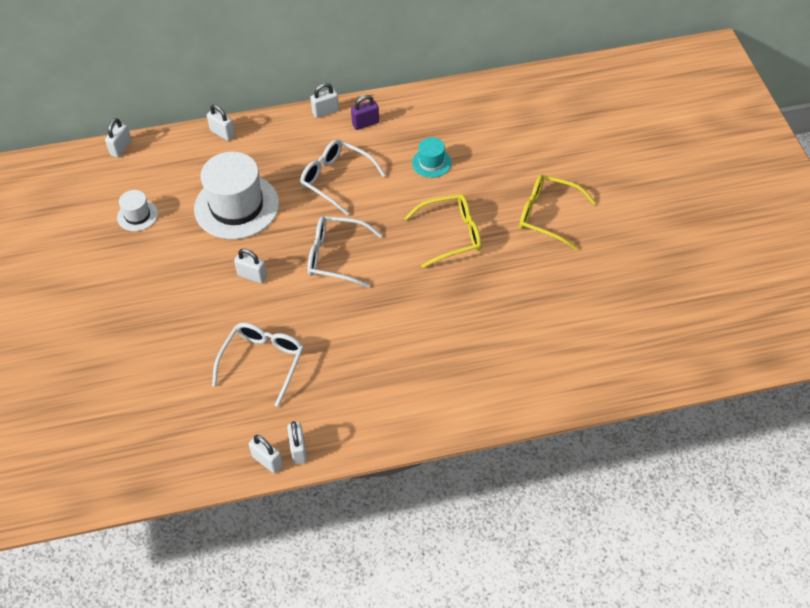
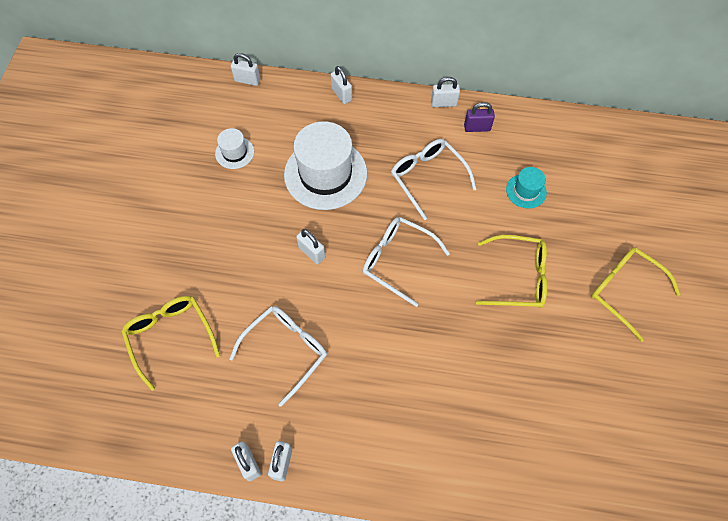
camera: 20 degrees right, 10 degrees up
white padlock [105,118,132,158] -> white padlock turned 60 degrees clockwise [231,53,260,86]
none -> yellow glasses [121,296,220,391]

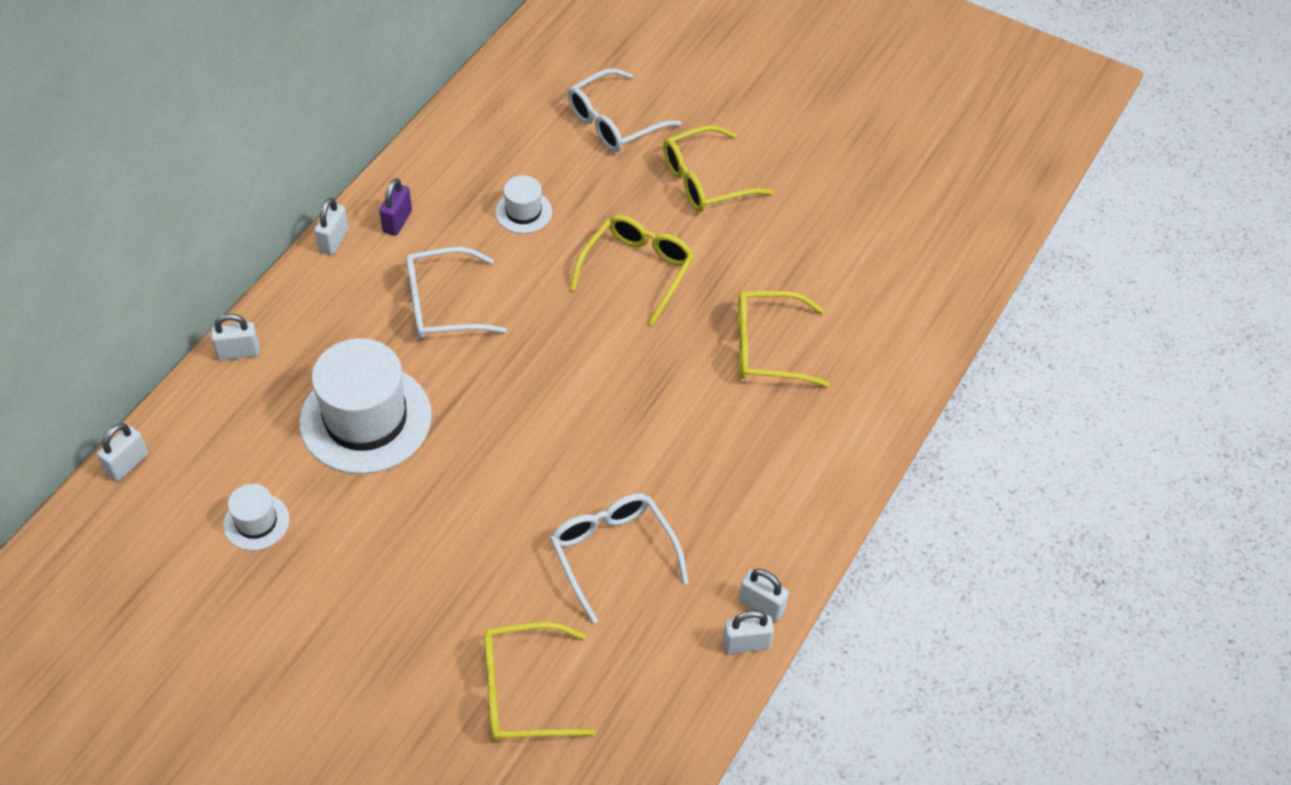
camera: 70 degrees left, 10 degrees down
white padlock [296,229,325,264] -> none
white glasses [362,217,450,307] -> white glasses moved to [567,68,682,152]
turquoise hat [506,167,547,208] -> white hat [495,175,552,234]
none -> yellow glasses [738,291,829,387]

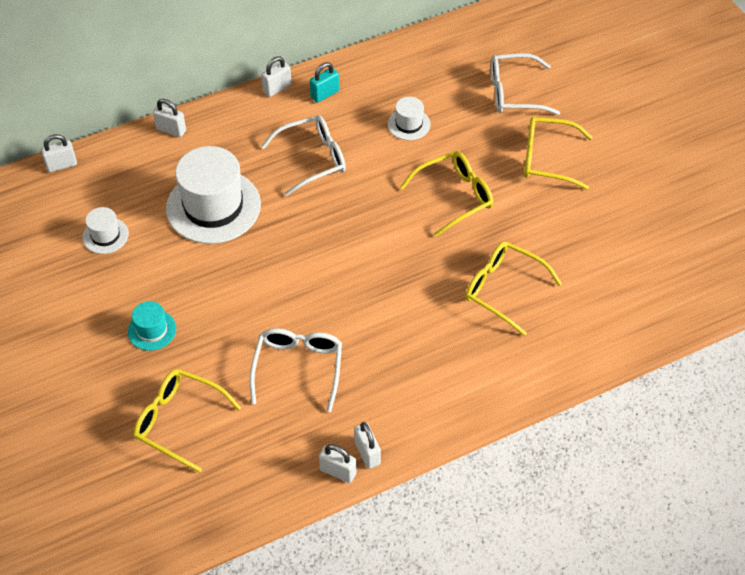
camera: 35 degrees right, 0 degrees up
purple padlock [379,178,412,236] -> turquoise padlock [310,62,339,103]
white glasses [406,247,507,339] -> white glasses turned 135 degrees clockwise [261,115,346,196]
none -> turquoise hat [128,301,176,351]

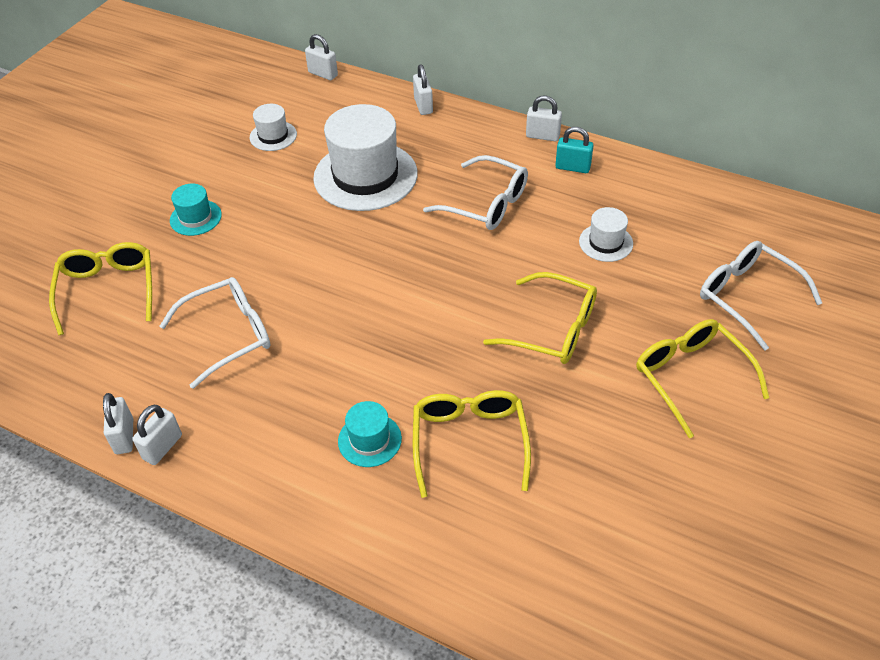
camera: 55 degrees right, 5 degrees down
none -> turquoise hat [338,401,402,467]

